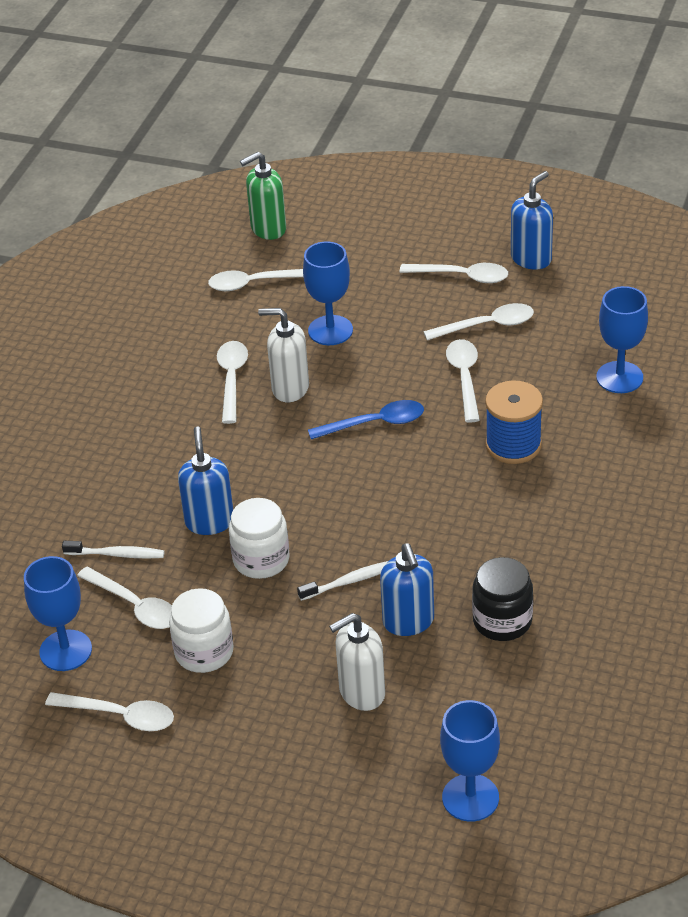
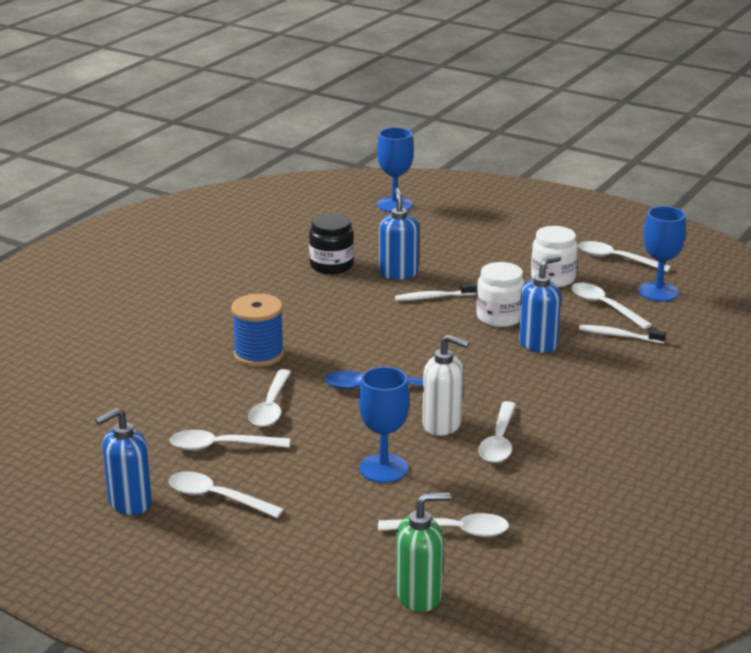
camera: 170 degrees left, 15 degrees down
blue soap dispenser [178,426,233,535] -> blue soap dispenser turned 135 degrees counterclockwise [519,255,561,353]
white soap dispenser [329,613,385,711] -> none
blue goblet [596,286,648,393] -> none

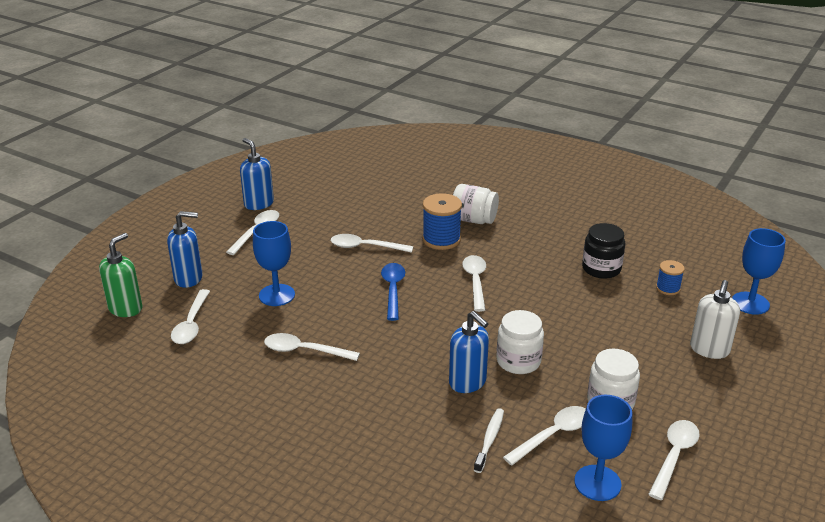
camera: 90 degrees right, 5 degrees up
white spoon [170,430,290,450] -> white spoon moved to [462,255,486,312]
blue soap dispenser [379,188,419,280] -> blue soap dispenser moved to [167,211,203,288]
white toothbrush [395,283,477,301] -> none
green soap dispenser [396,492,451,612] -> green soap dispenser turned 135 degrees counterclockwise [99,233,142,317]
white soap dispenser [423,334,469,436] -> white soap dispenser moved to [690,280,740,359]
none -> white jar [453,184,499,224]
none -> blue spool [656,260,685,295]

